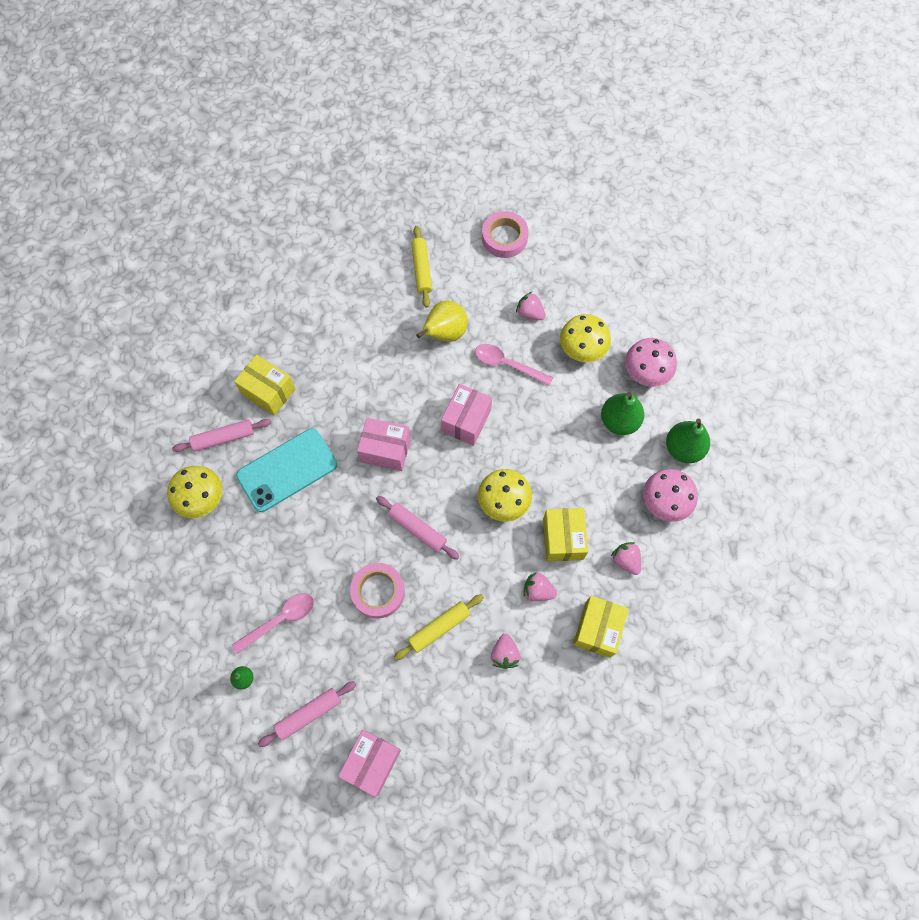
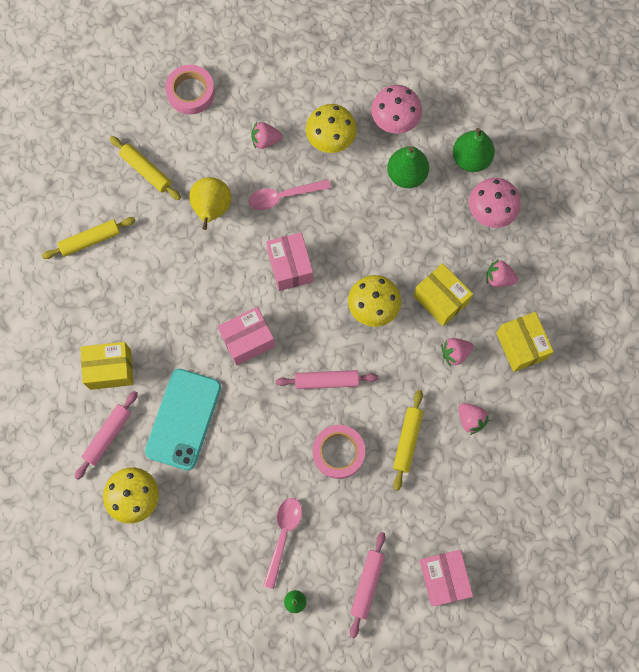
camera: 40 degrees left, 5 degrees up
none -> yellow rolling pin [42,217,136,259]

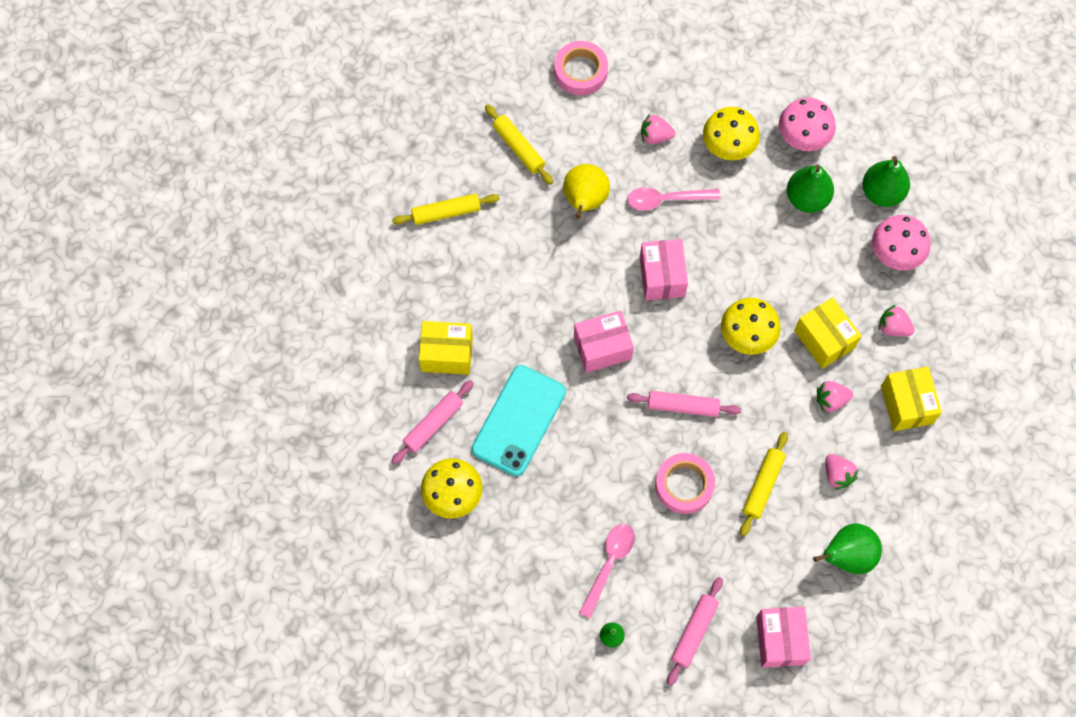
camera: 10 degrees right, 5 degrees down
none -> green pear [813,523,882,574]

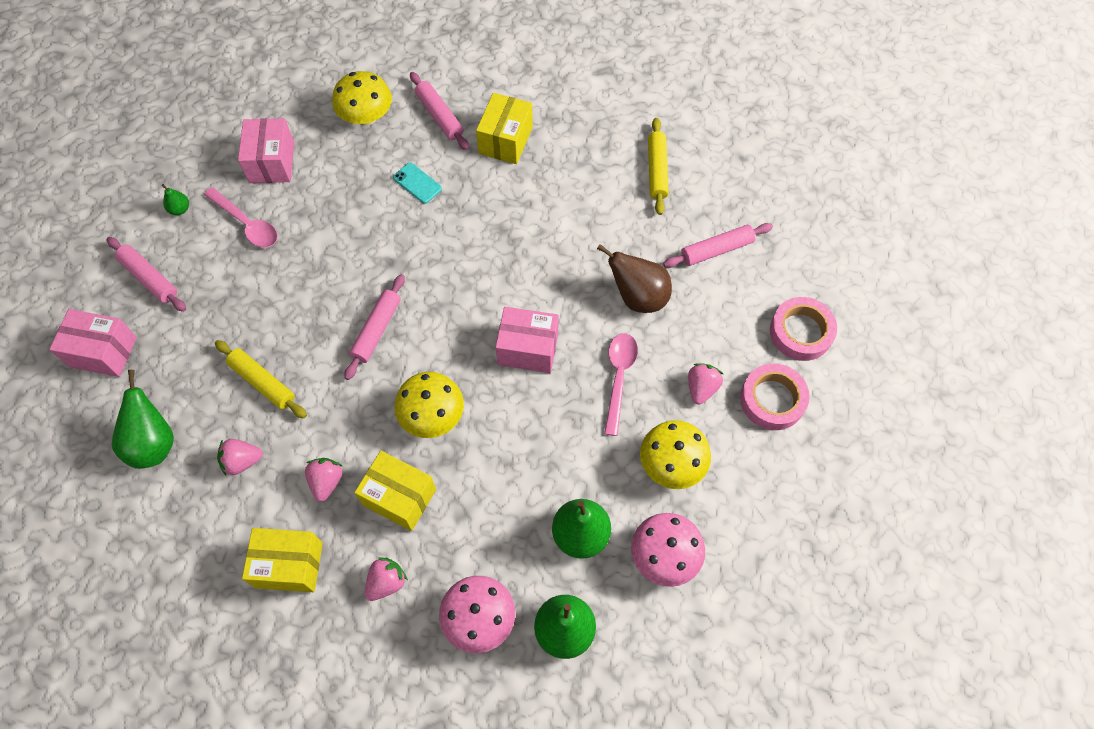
camera: 105 degrees right, 5 degrees down
turquoise phone [472,365,566,476] -> turquoise phone [393,163,442,204], size x0.45
yellow rolling pin [485,104,553,185] -> pink rolling pin [663,223,773,268]
yellow pear [563,164,610,219] -> brown pear [597,244,672,313]
pink box [574,311,634,373] -> pink box moved to [238,118,294,183]
pink tape [655,453,715,514] -> pink tape moved to [740,363,810,430]
yellow box [794,298,862,369] -> yellow box turned 45 degrees clockwise [354,451,436,531]

